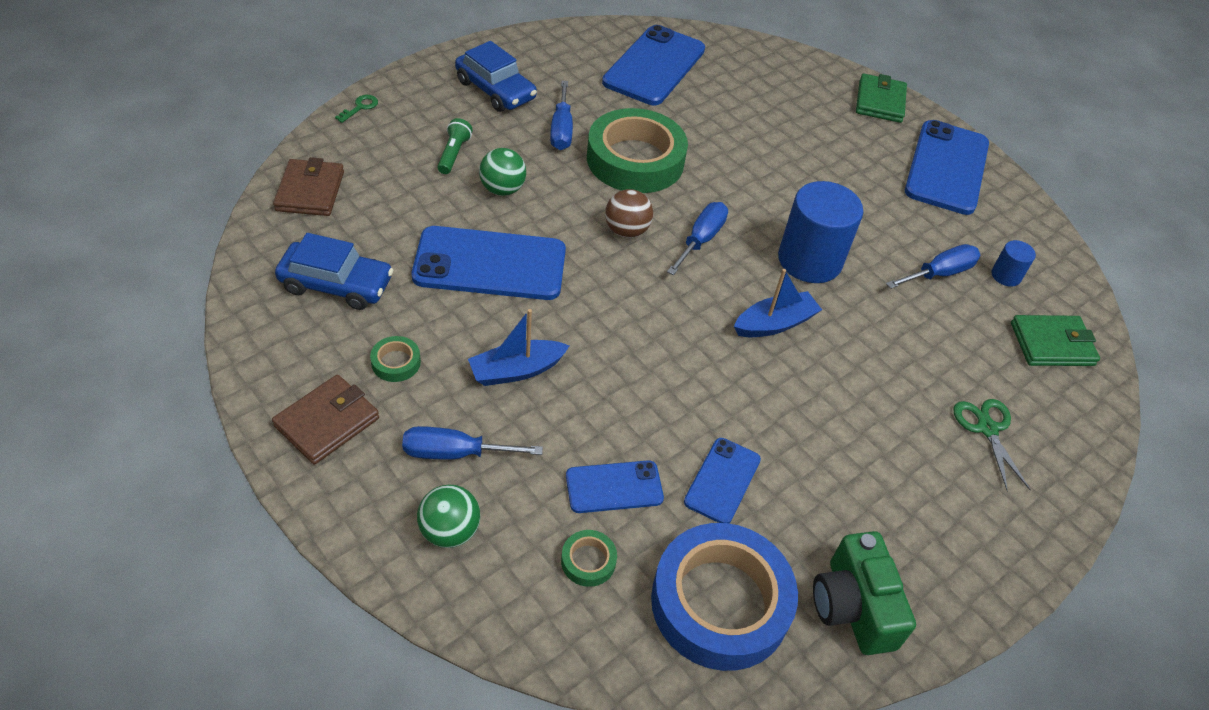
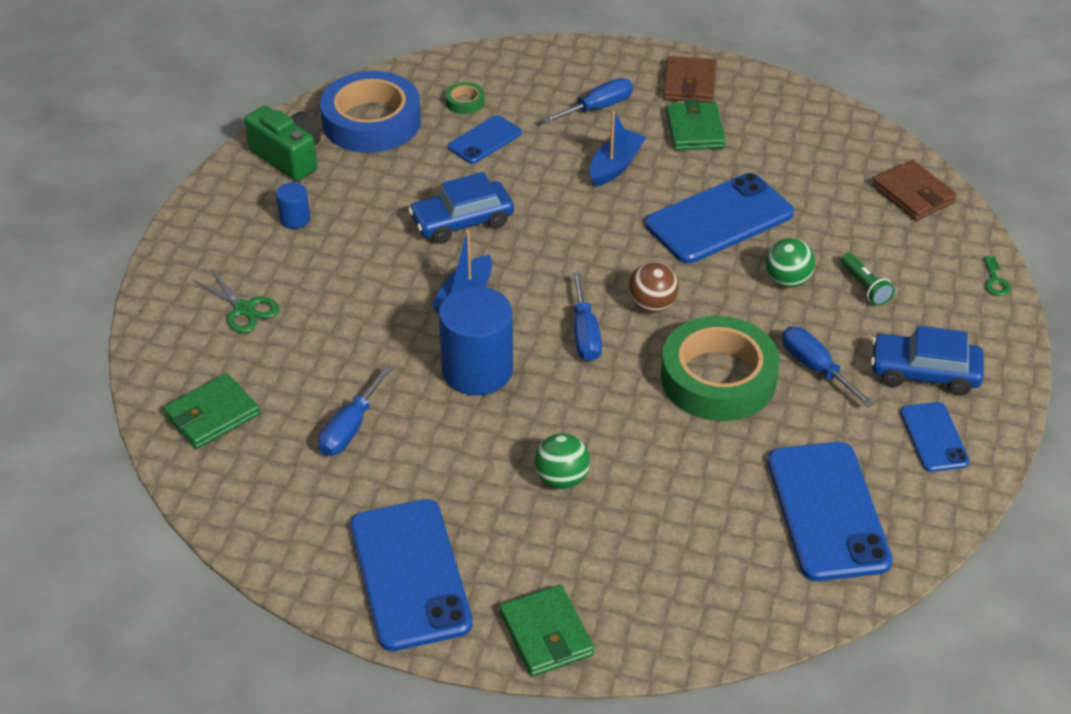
camera: 150 degrees right, 5 degrees down
blue car [275,233,393,310] -> blue car moved to [408,172,514,244]
green tape [370,336,421,382] -> green wallet [666,99,726,150]
green ball [417,484,480,548] -> green ball moved to [534,434,590,489]
blue phone [684,438,761,523] -> blue phone moved to [900,402,970,472]
blue cylinder [991,240,1036,287] -> blue cylinder moved to [276,182,310,229]

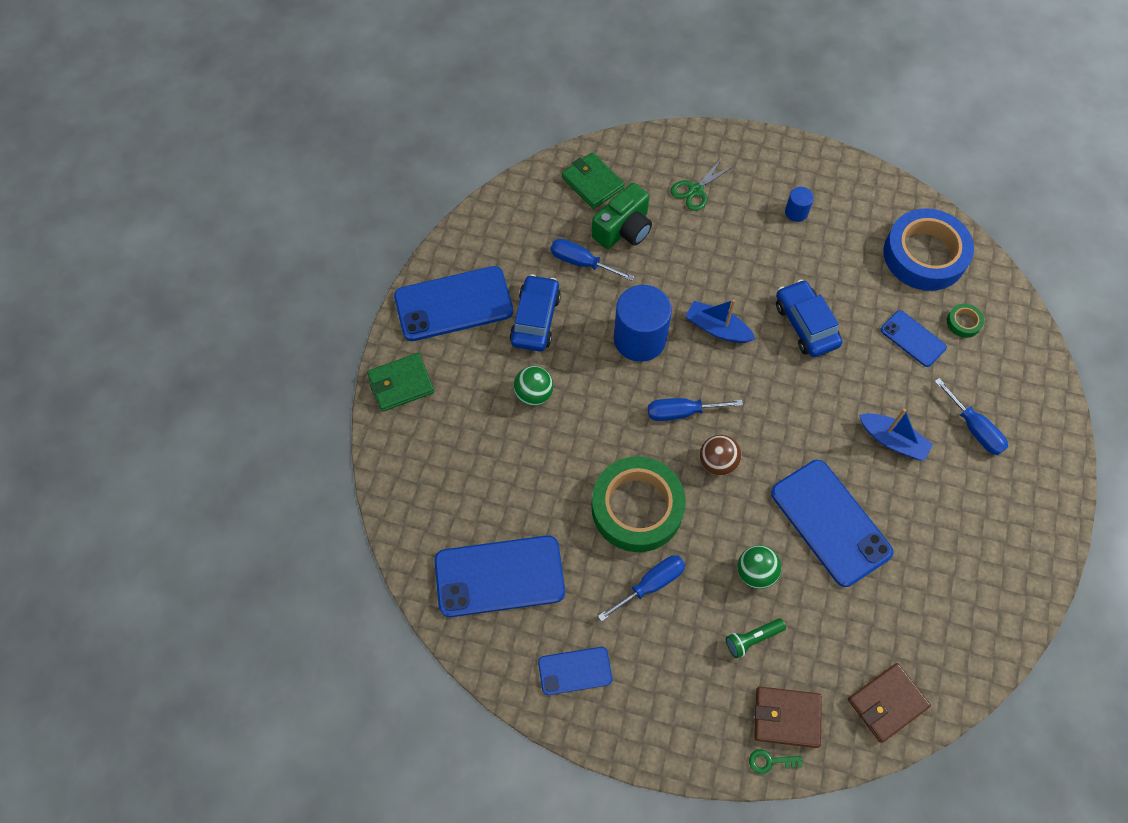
camera: 90 degrees right, 20 degrees up
green camera [244,106,321,181] -> green camera moved to [592,183,652,249]
brown wallet [663,56,716,102] -> brown wallet moved to [754,687,822,748]
green wallet [666,99,726,150] -> none
blue car [871,326,984,396] -> blue car moved to [509,274,561,352]

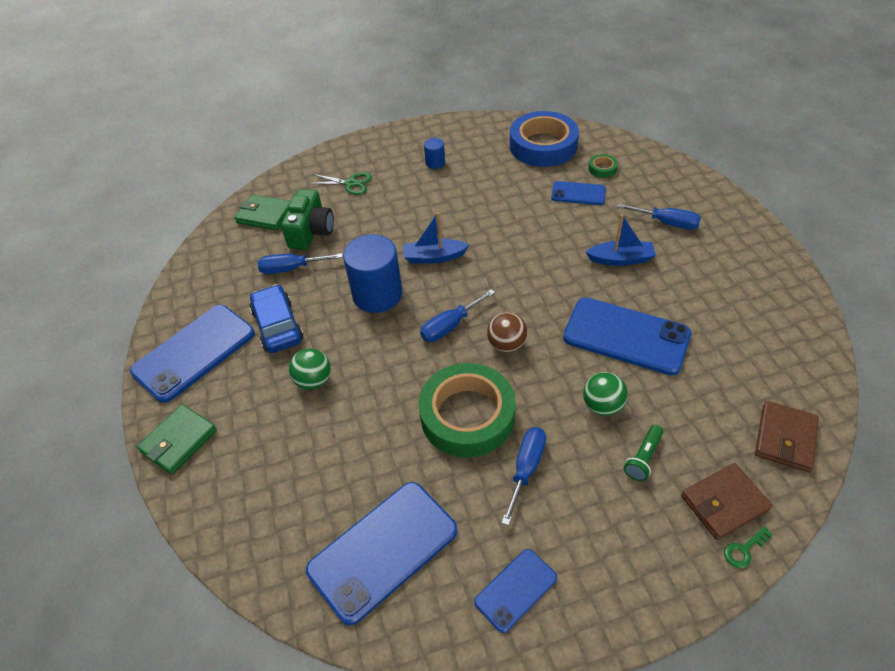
camera: 30 degrees left, 15 degrees down
green scissors [671,158,735,211] -> green scissors turned 90 degrees counterclockwise [308,172,372,195]
blue car [776,280,842,357] -> none

